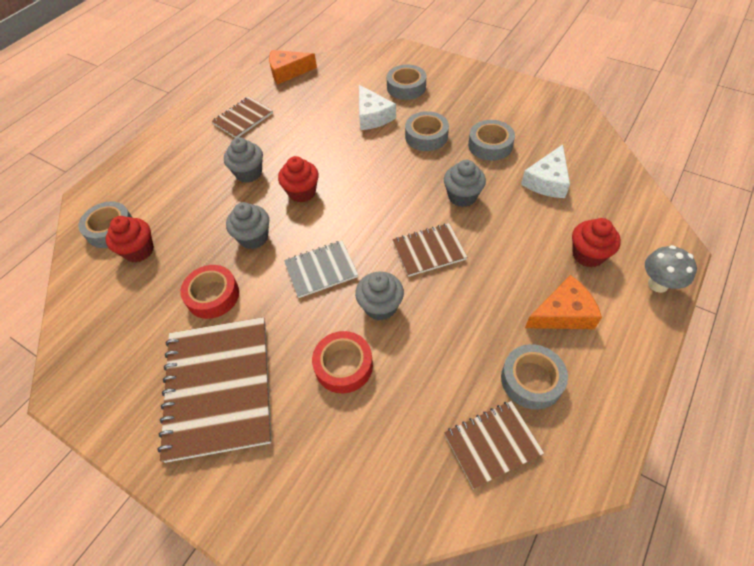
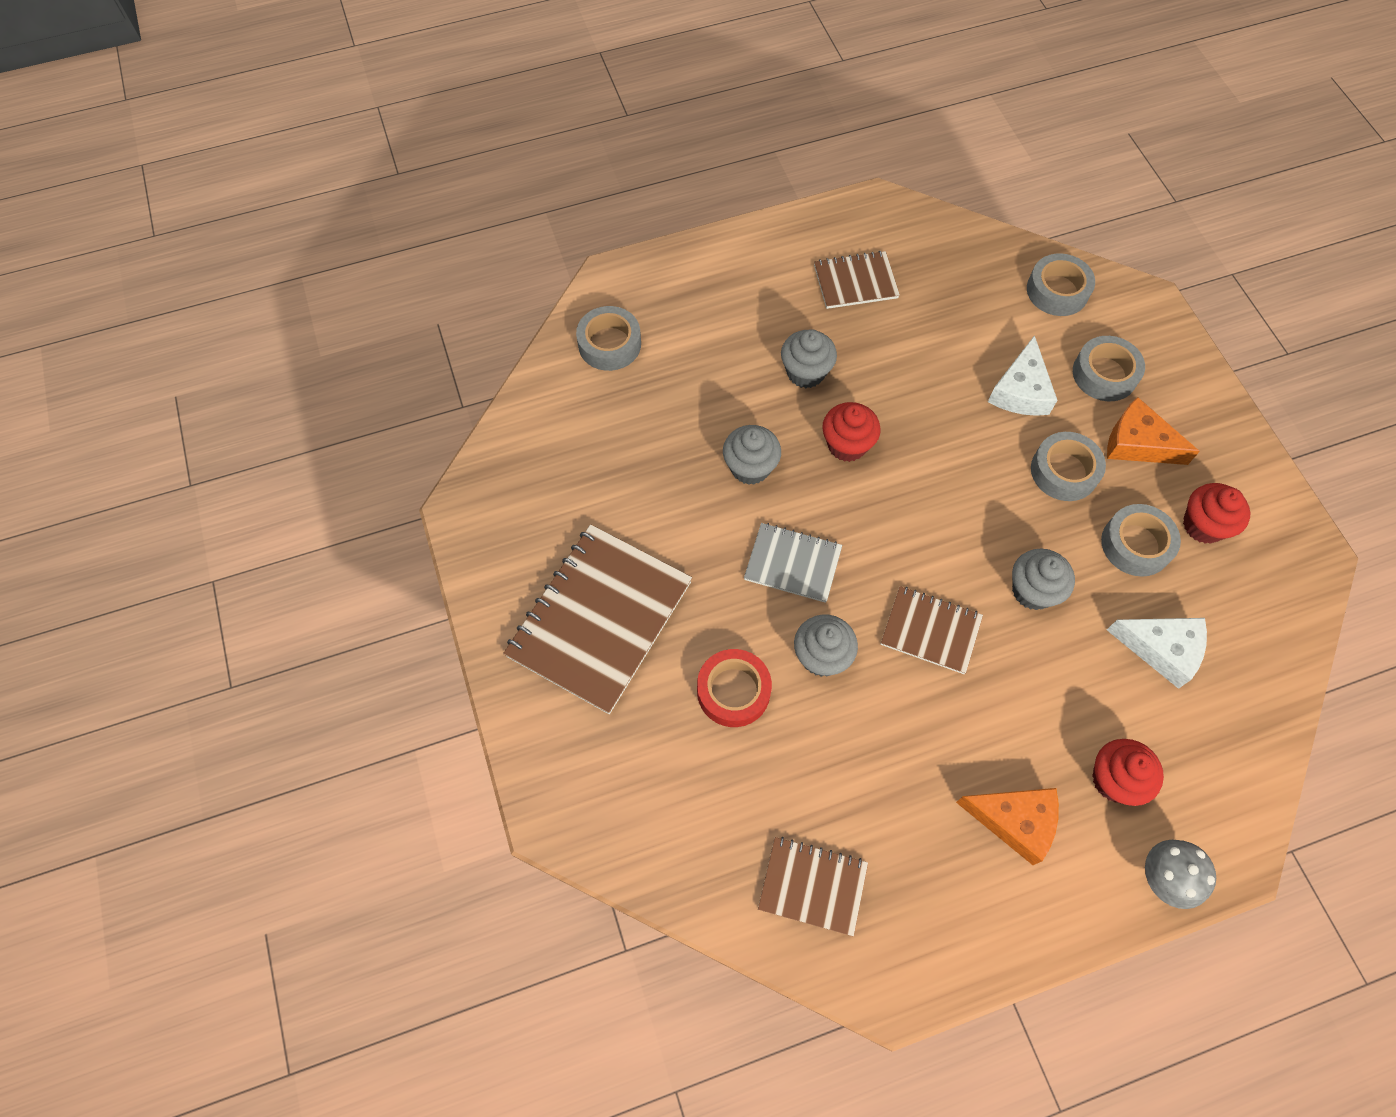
camera: 35 degrees right, 10 degrees up
red cupcake [105,216,154,262] -> red cupcake moved to [1183,483,1250,544]
red tape [180,265,239,319] -> none
orange cheese [269,50,317,85] -> orange cheese moved to [1107,397,1200,465]
grey tape [501,344,568,410] -> grey tape moved to [1027,253,1095,316]
white cheese [521,145,570,198] -> white cheese turned 135 degrees counterclockwise [1107,618,1207,689]

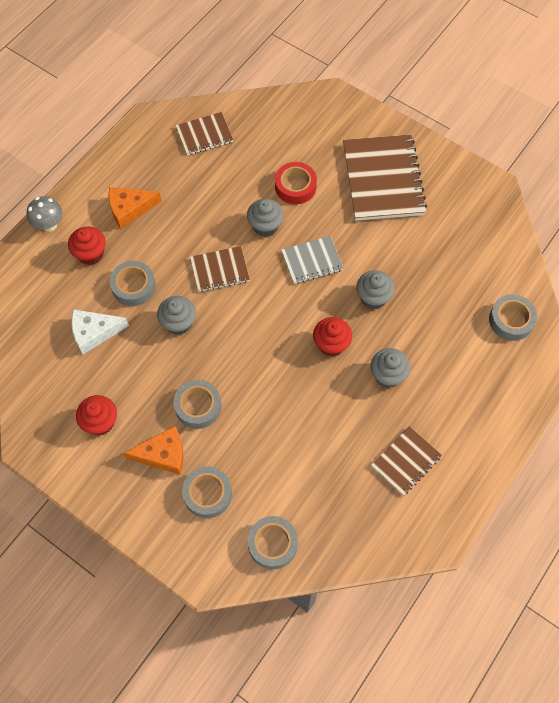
camera: 145 degrees right, 0 degrees up
white cheese [988,335,1057,416] -> none
grey tape [1101,504,1181,577] -> grey tape moved to [110,261,156,306]

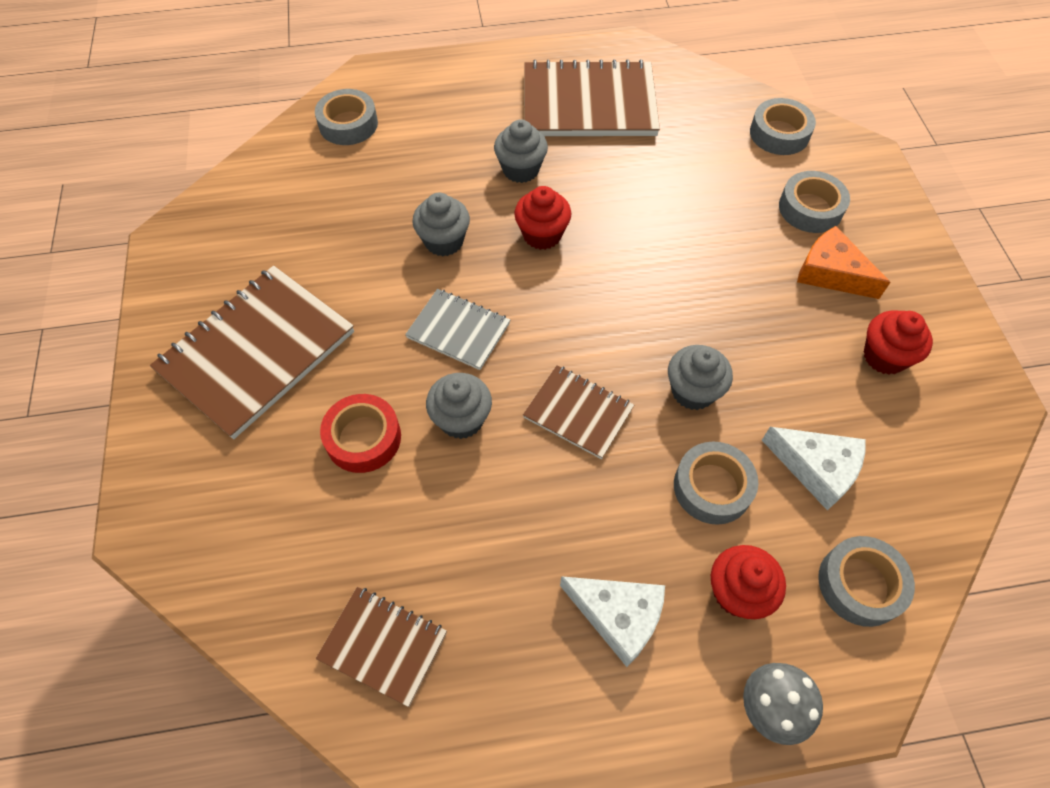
camera: 135 degrees left, 5 degrees down
orange cheese [108,187,162,229] -> white cheese [560,576,665,667]
grey tape [173,380,221,429] -> grey tape moved to [818,536,915,627]
brown notebook [371,426,442,496] -> brown notebook [524,59,660,136], size x1.86

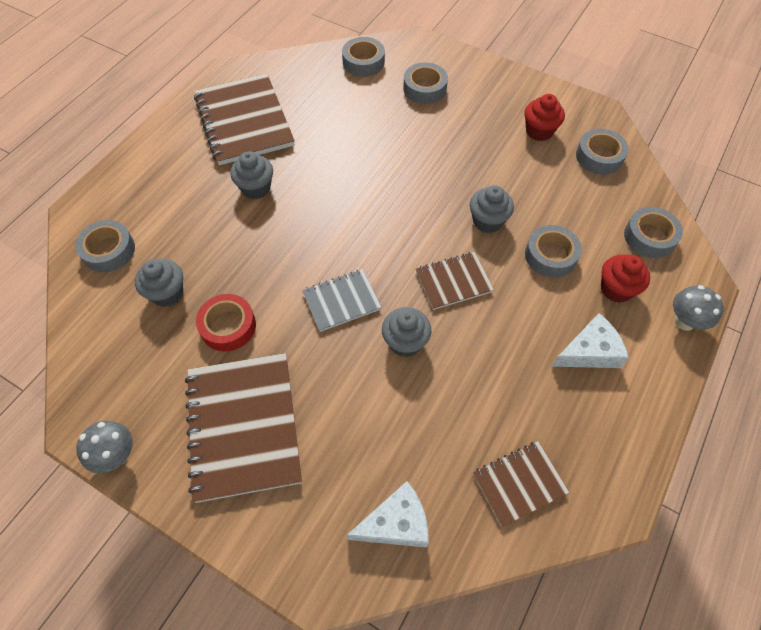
camera: 50 degrees left, 0 degrees up
red tape [320,394,401,473] -> red tape moved to [196,294,256,351]
grey cupcake [412,193,470,256] -> grey cupcake moved to [135,259,183,307]
red cupcake [514,186,571,250] -> none
brown notebook [524,59,660,136] -> brown notebook turned 60 degrees counterclockwise [194,73,295,165]
white cheese [762,427,866,510] -> white cheese moved to [346,481,429,548]
orange cheese [797,226,891,299] -> none
none -> grey mushroom [76,421,133,473]
none -> grey tape [576,129,629,174]

